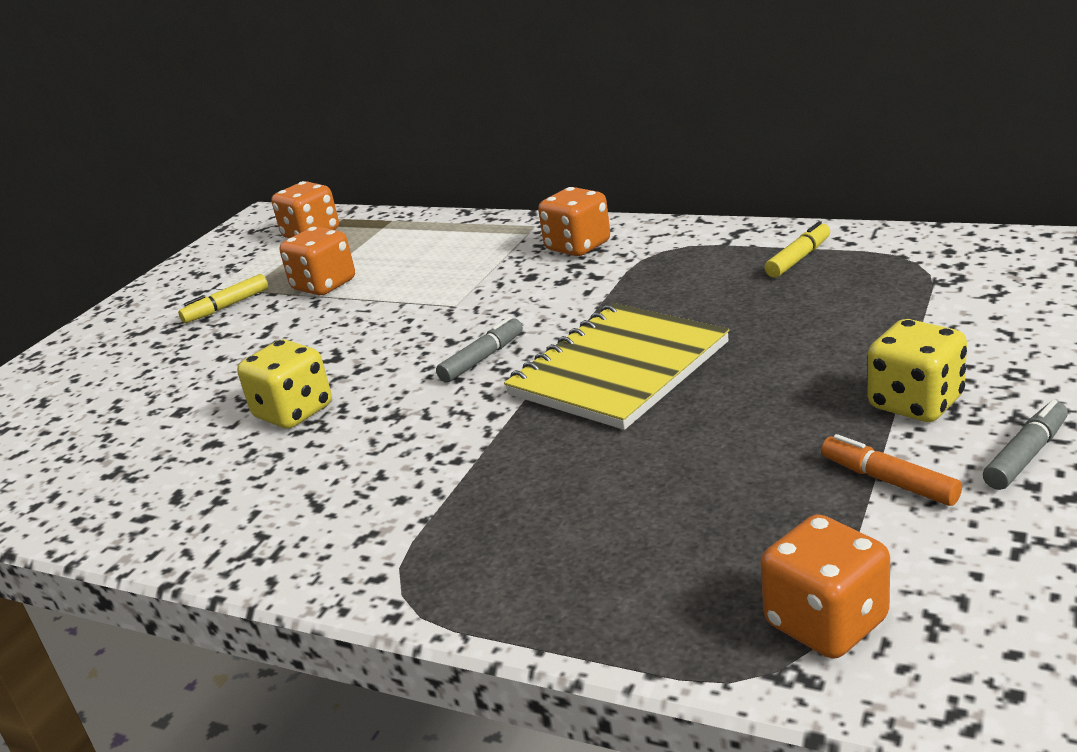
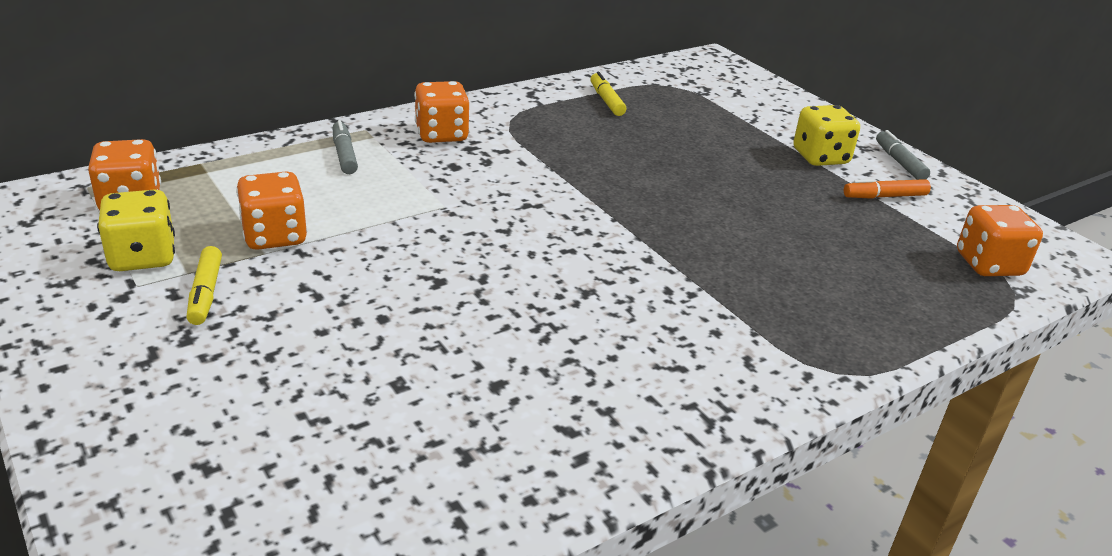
camera: 65 degrees left, 5 degrees up
yellow dice [237,339,332,429] -> yellow dice moved to [97,189,175,271]
grey marker [436,317,523,383] -> grey marker moved to [332,120,358,174]
yellow notebook [504,303,730,430] -> none

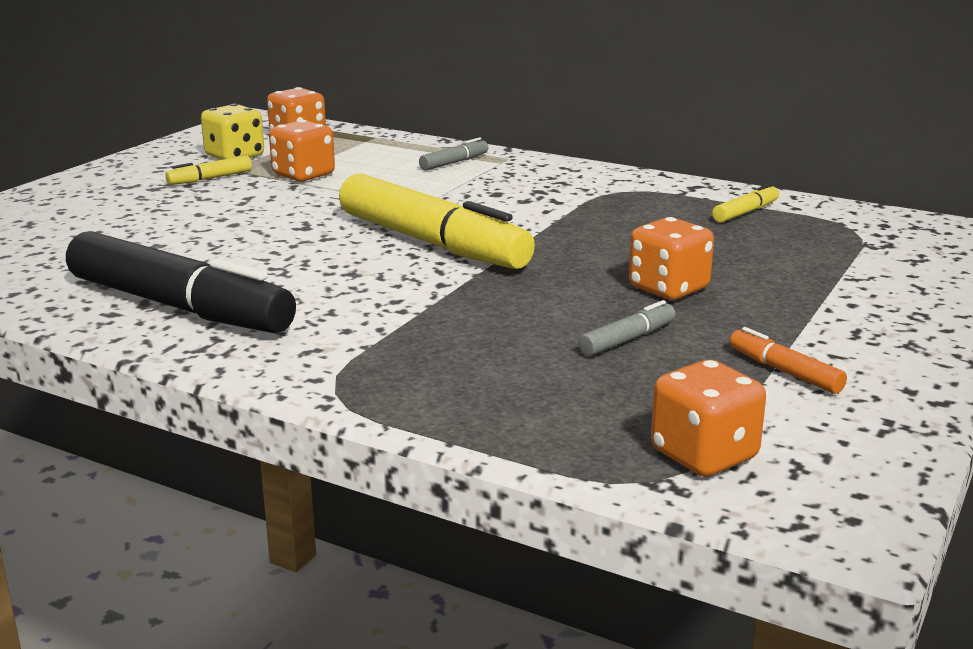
camera: 65 degrees right, 10 degrees down
orange dice [414,81,470,143] -> orange dice moved to [629,217,714,300]
yellow dice [793,105,860,166] -> none
grey marker [876,130,930,180] -> grey marker moved to [578,300,676,356]
none -> black marker [66,231,296,333]
none -> yellow marker [339,174,535,269]

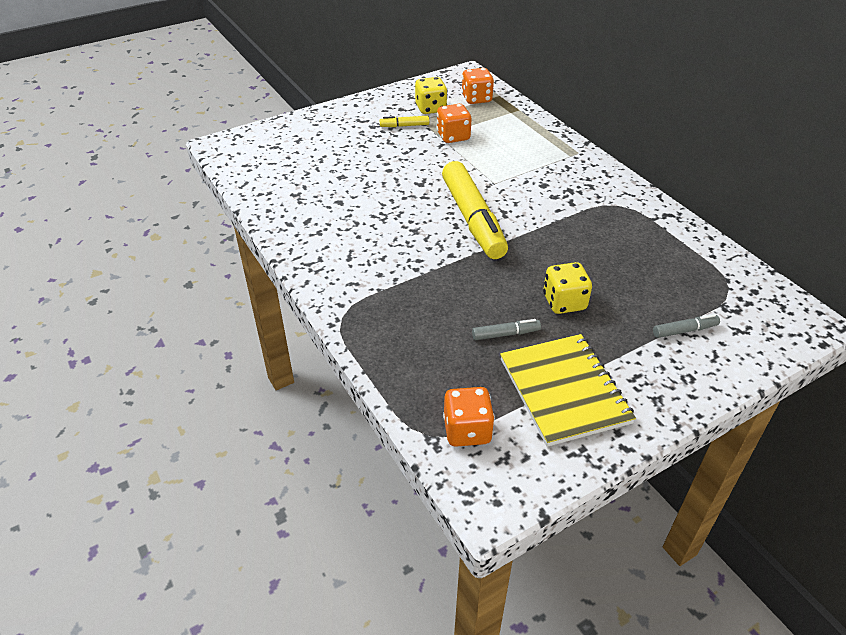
camera: 30 degrees right, 20 degrees up
black marker [66,231,296,333] -> none
grey marker [419,137,488,170] -> grey marker moved to [653,314,720,338]
orange dice [629,217,714,300] -> yellow dice [543,262,592,314]
yellow marker [712,183,779,223] -> none
orange marker [730,327,847,394] -> yellow notebook [500,334,636,447]

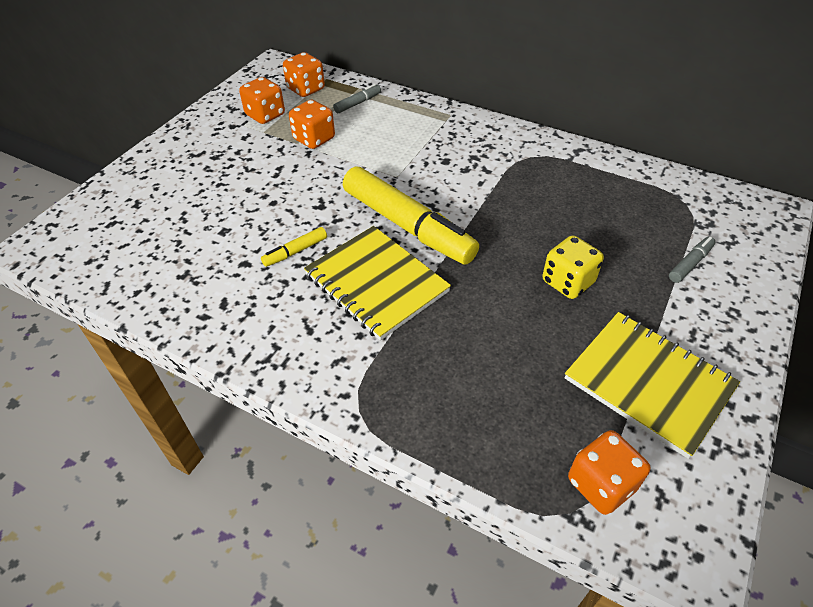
camera: 30 degrees left, 5 degrees up
yellow marker [380,116,429,127] -> yellow marker moved to [261,227,327,267]
yellow dice [415,77,447,114] -> orange dice [239,77,285,124]
grey marker [472,319,541,340] -> grey marker moved to [333,84,381,113]
none -> yellow notebook [304,226,451,341]

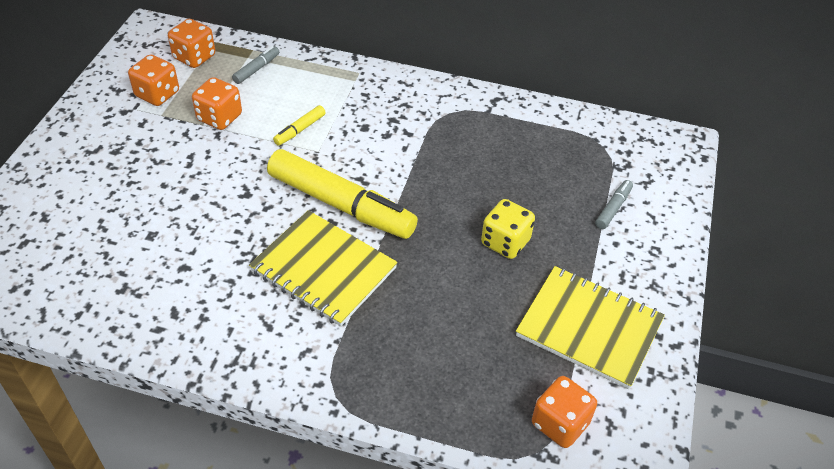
camera: 15 degrees left, 0 degrees up
yellow marker [261,227,327,267] -> yellow marker moved to [273,105,326,146]

